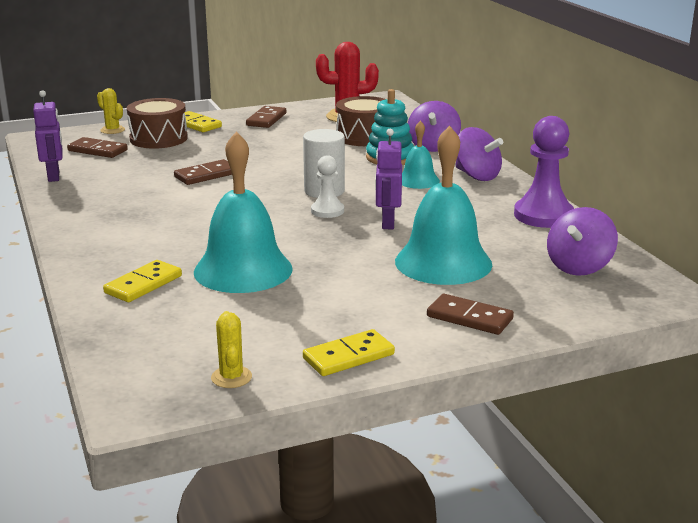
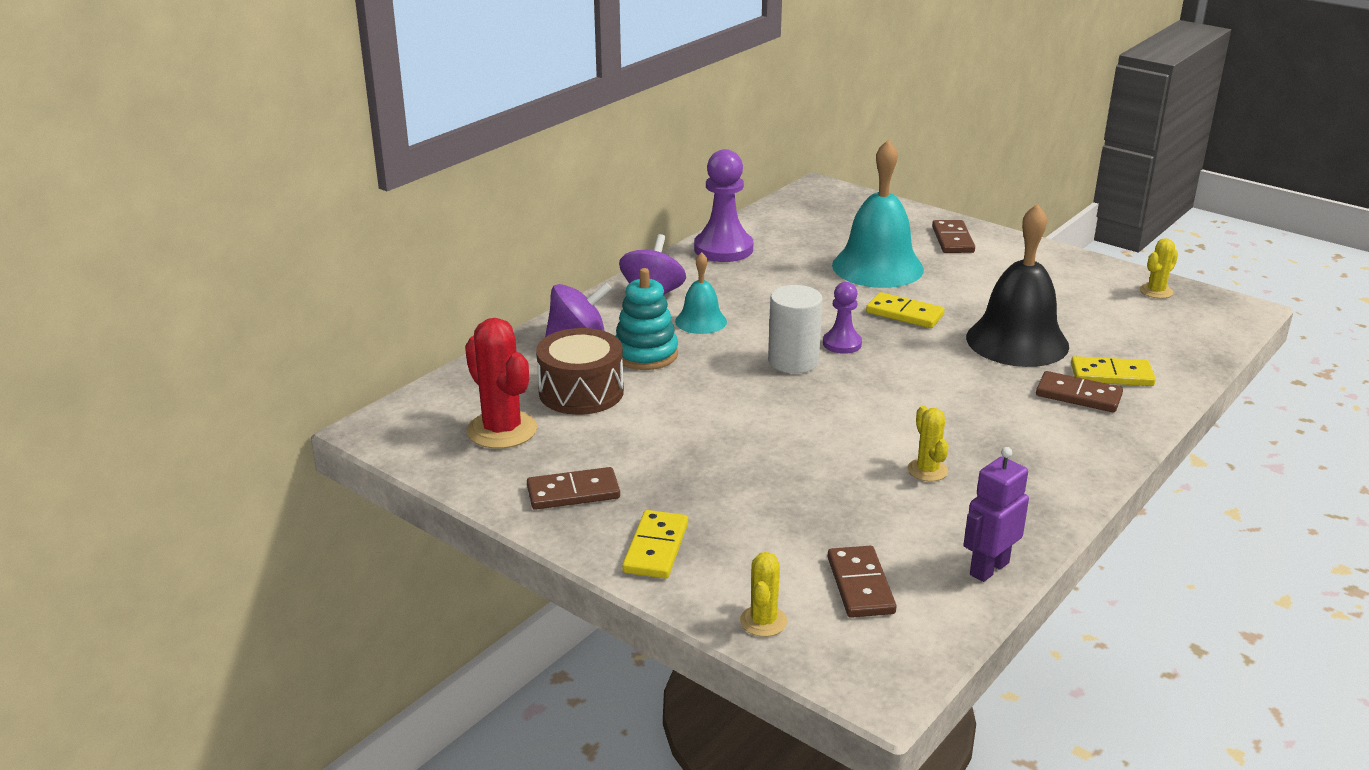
camera: 120 degrees left, 5 degrees up
brown drum [127,98,188,149] -> none
brown domino [174,159,232,185] -> brown domino moved to [1036,371,1123,412]
turquoise bell [194,132,293,293] -> black bell [966,204,1069,367]
yellow domino [303,329,395,376] -> yellow domino moved to [866,292,945,328]
white pawn [311,155,344,218] -> purple pawn [823,282,862,354]
purple robot [375,129,402,229] -> none
purple spinning top [547,207,618,276] -> none
none -> yellow cactus [908,406,949,482]

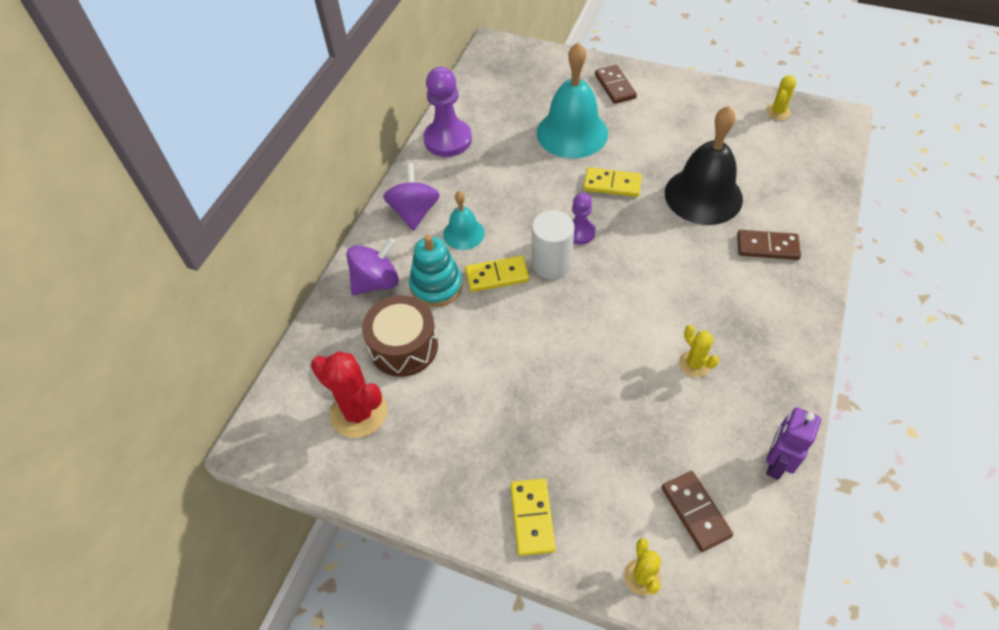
camera: 15 degrees left, 25 degrees up
brown domino [527,467,620,510] -> none
yellow domino [1071,356,1156,386] -> yellow domino moved to [465,256,529,292]

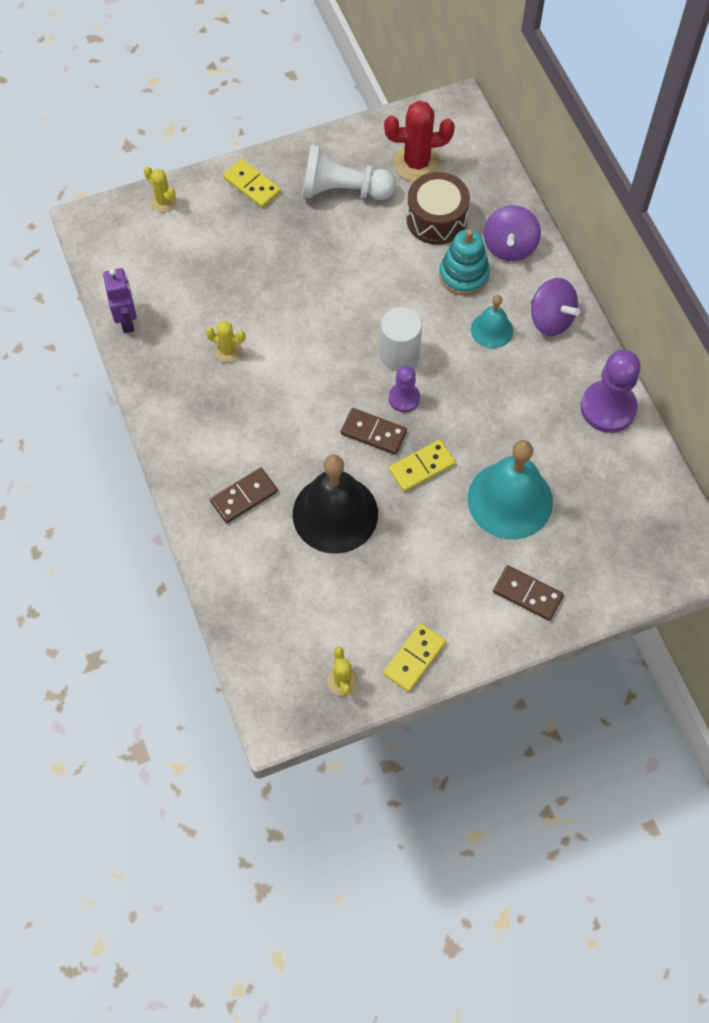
camera: 135 degrees right, 10 degrees up
yellow domino [465,256,529,292] -> yellow domino moved to [383,623,446,692]
brown domino [661,471,733,552] -> brown domino moved to [340,408,407,455]
none -> white pawn [302,144,396,200]

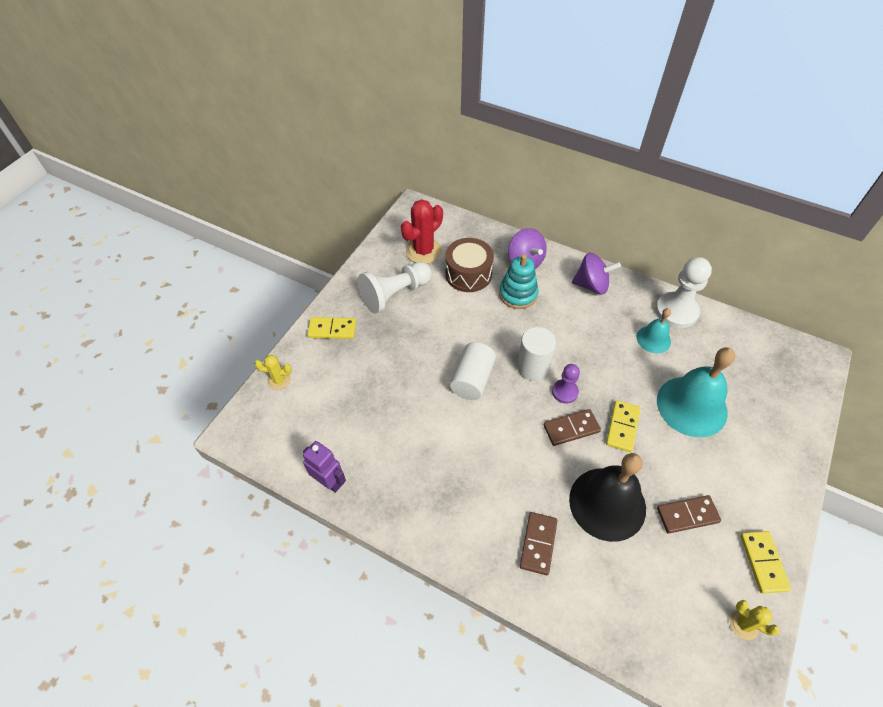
camera: 40 degrees left, 10 degrees down
yellow cactus [206,321,245,363] -> none
turquoise bell [471,295,513,349] -> turquoise bell moved to [637,308,671,353]
brown domino [493,565,564,621] -> brown domino moved to [657,495,721,533]
purple pawn [581,350,641,433] -> white pawn [656,257,712,328]
none -> white cylinder [450,342,496,400]

